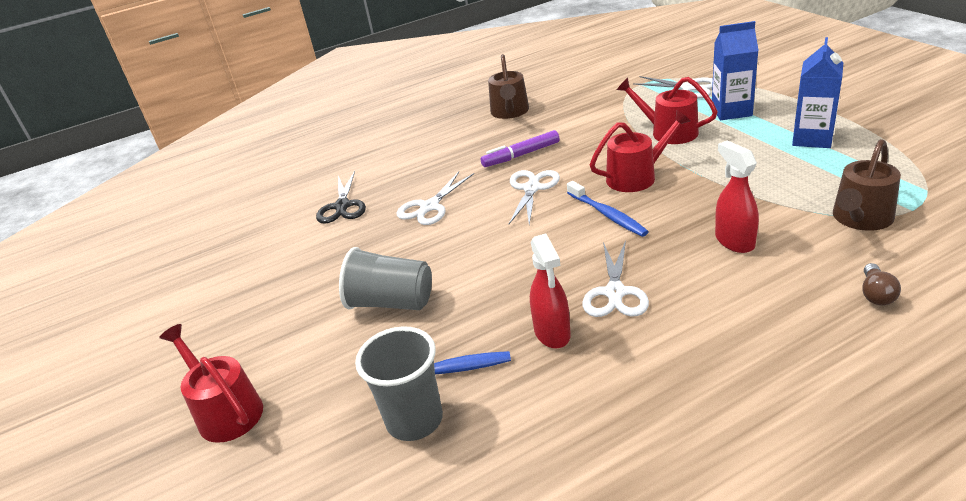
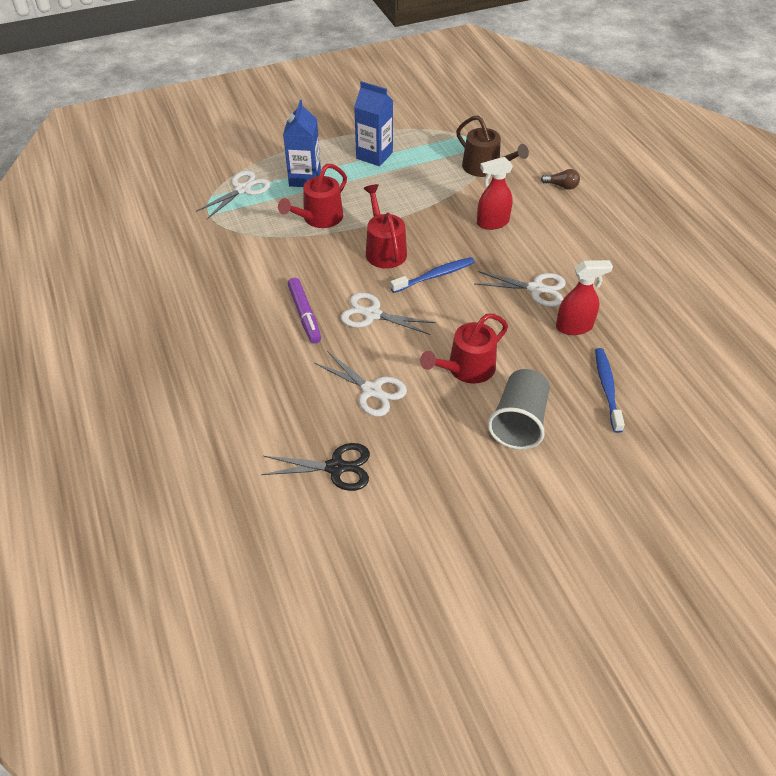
camera: 90 degrees left, 15 degrees up
red watering can [159,324,263,443] -> red watering can moved to [420,314,508,384]
grey cup [355,326,443,441] -> none
brown watering can [488,54,529,119] -> none

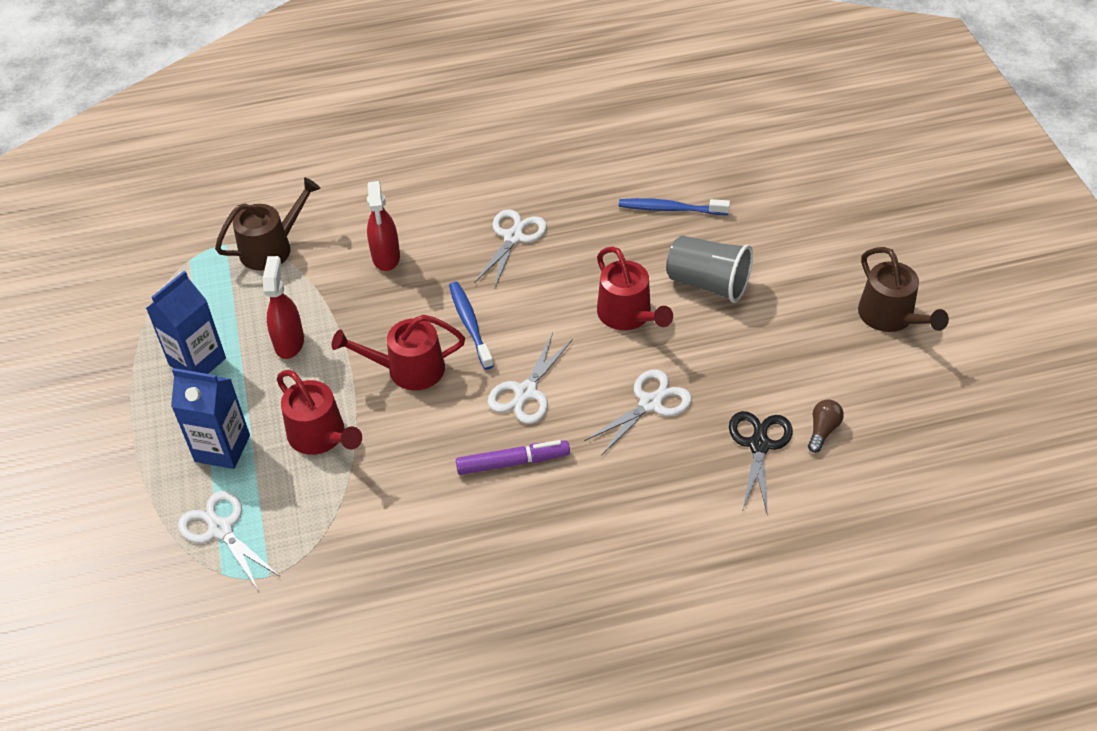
camera: 80 degrees left, 0 degrees up
brown light bulb [541,169,580,190] -> brown light bulb moved to [808,399,844,453]
red spray bottle [556,260,613,335] -> red spray bottle moved to [263,256,304,359]
none -> brown watering can [858,247,949,332]

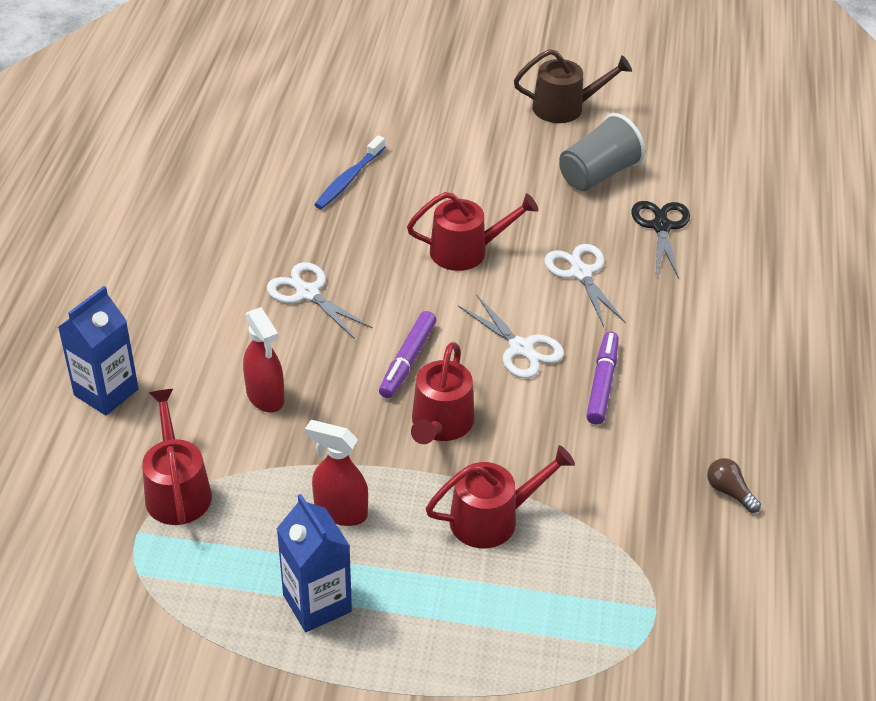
camera: 70 degrees left, 5 degrees down
blue carton [171,368,250,469] -> blue carton moved to [58,286,139,416]
white scissors [178,491,279,590] -> none
brown watering can [215,177,321,271] -> red watering can [142,389,212,525]
red spray bottle [367,181,400,271] -> red spray bottle turned 45 degrees clockwise [243,307,284,412]
blue toothbrush [449,282,494,369] -> purple marker [379,311,436,398]
grey cup [666,235,753,303] -> grey cup moved to [559,113,645,191]
black scissors [729,411,793,515] -> black scissors turned 60 degrees clockwise [631,201,690,279]
brown light bulb [808,399,844,453] -> brown light bulb moved to [707,458,761,513]

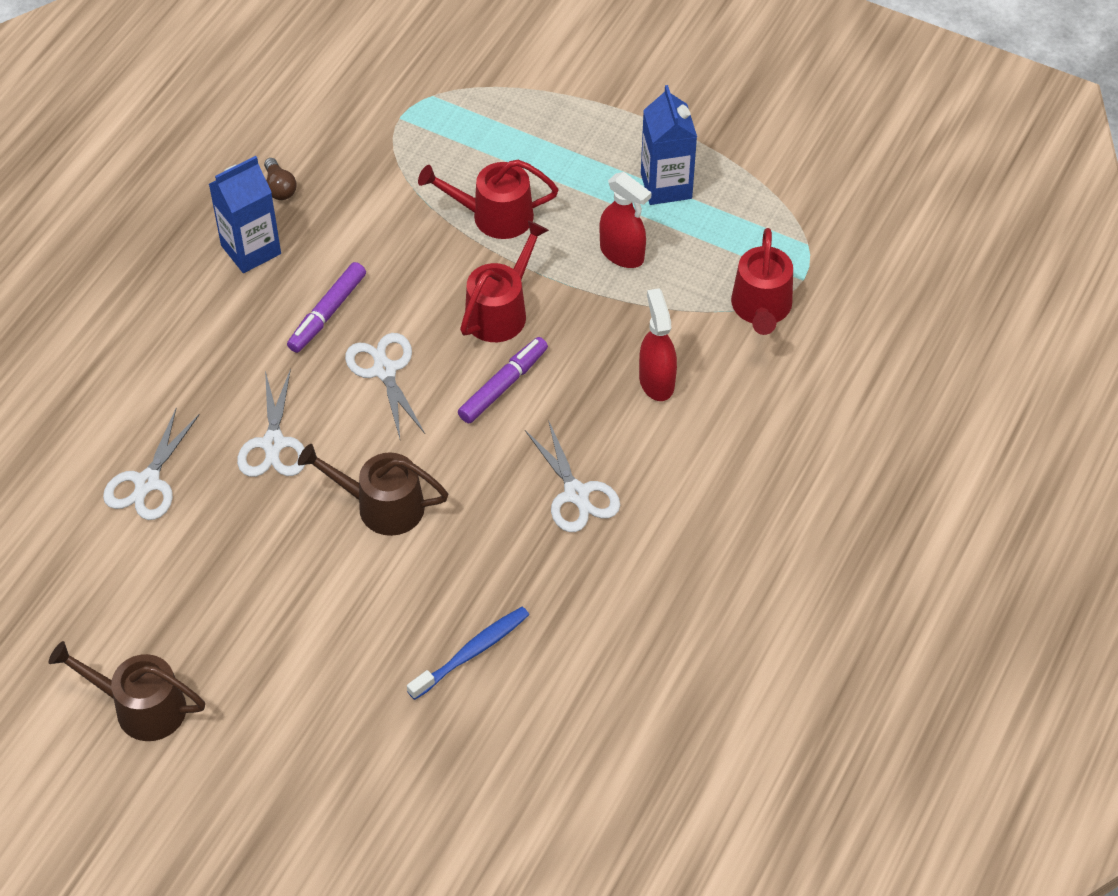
camera: 160 degrees left, 10 degrees up
blue carton [58,286,139,416] -> blue carton moved to [209,156,281,273]
red watering can [407,192,538,271] -> brown watering can [298,444,448,536]
grey cup [559,113,645,191] -> none
black scissors [631,201,690,279] -> white scissors [103,409,200,520]

